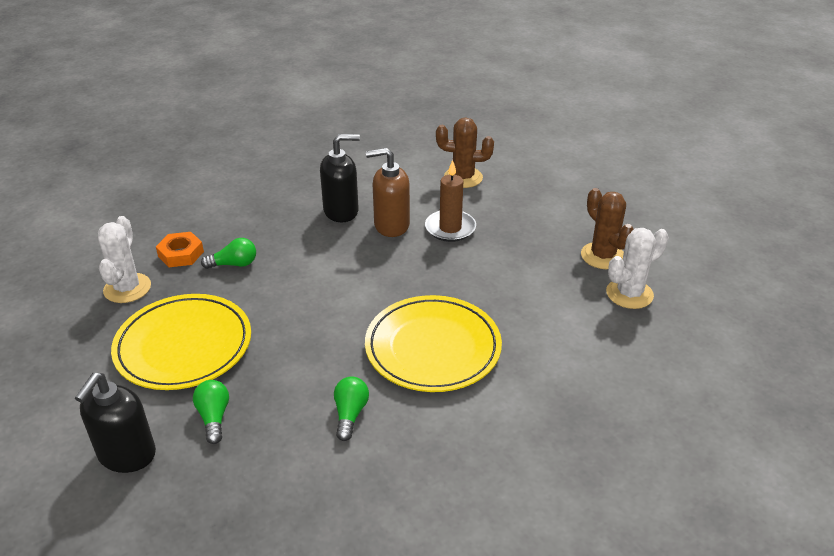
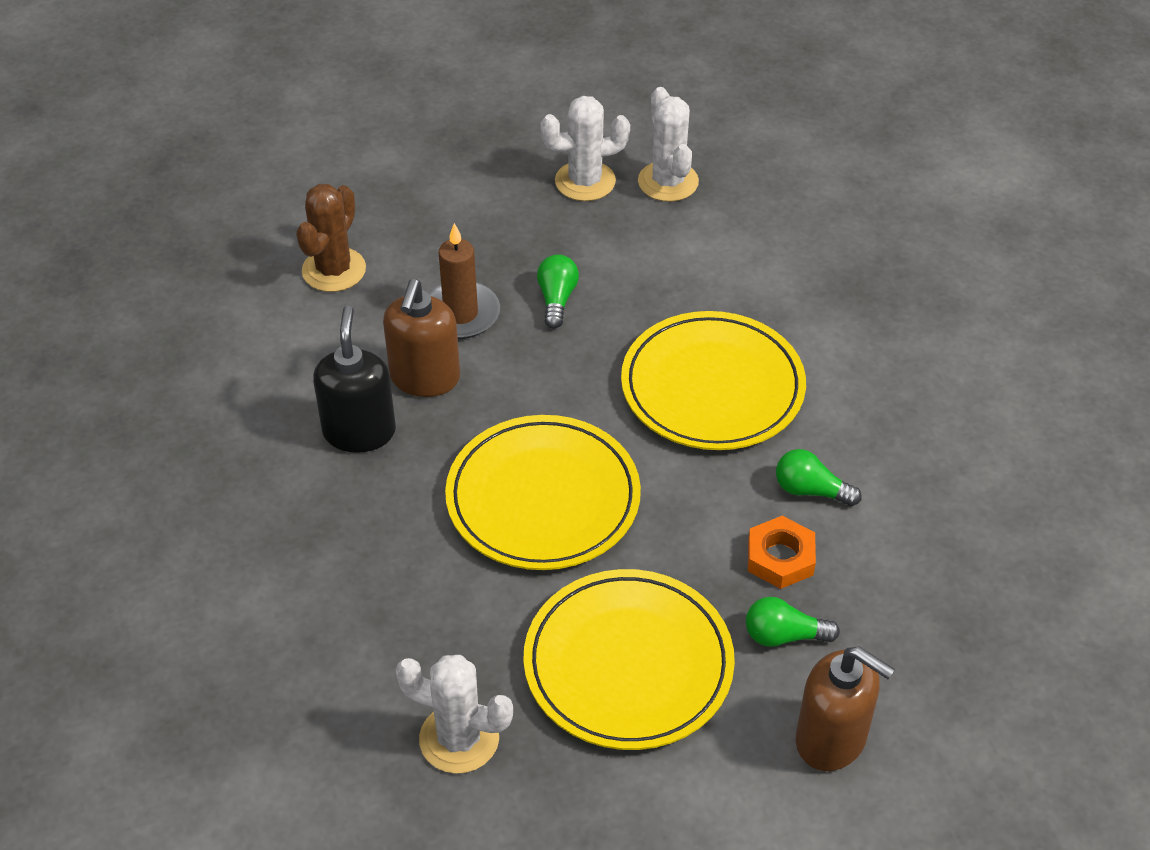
camera: 75 degrees left, 10 degrees up
black soap dispenser [75,373,156,473] -> brown soap dispenser [796,647,895,771]
orange nut [156,232,204,267] -> orange nut moved to [748,516,816,589]
green light bulb [201,238,256,269] -> green light bulb moved to [537,254,579,329]
brown cactus [581,188,634,269] -> white cactus [540,96,630,201]
none -> yellow plate [445,415,641,570]

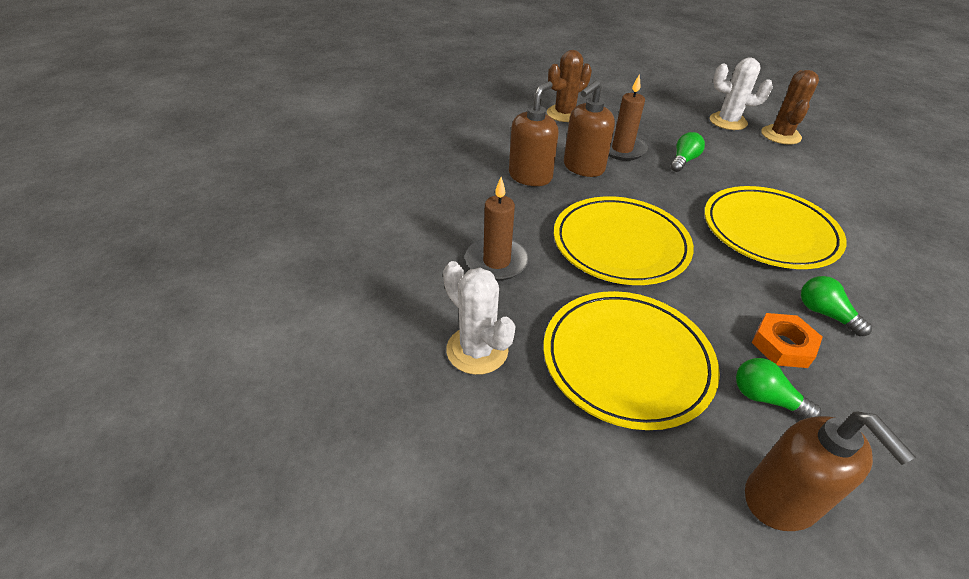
camera: 30 degrees right, 5 degrees down
black soap dispenser [313,306,396,453] -> brown soap dispenser [509,81,559,186]
white cactus [638,87,699,202] -> brown cactus [761,70,819,145]
none -> brown candle [465,177,529,281]

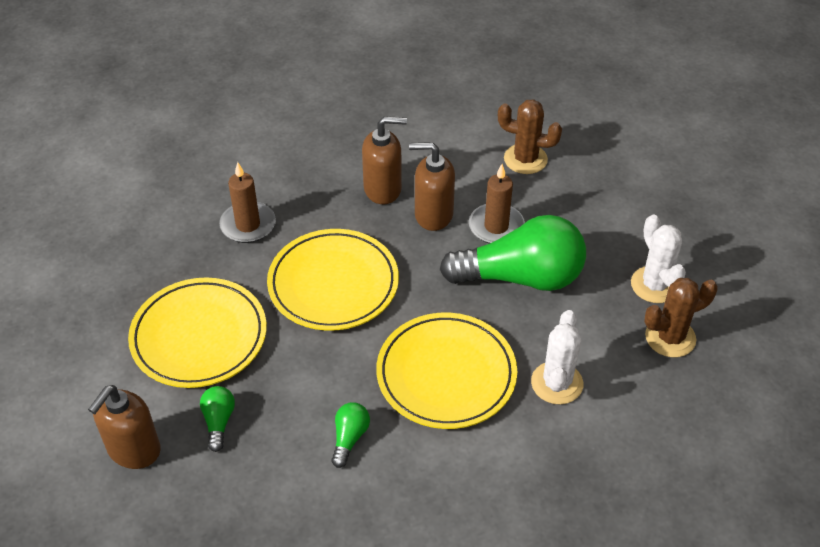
camera: 55 degrees right, 5 degrees up
white cactus [443,261,516,375] -> white cactus moved to [531,310,583,404]
green light bulb [671,132,705,172] -> green light bulb [440,215,586,291], size x2.39
orange nut [752,313,823,368] -> none

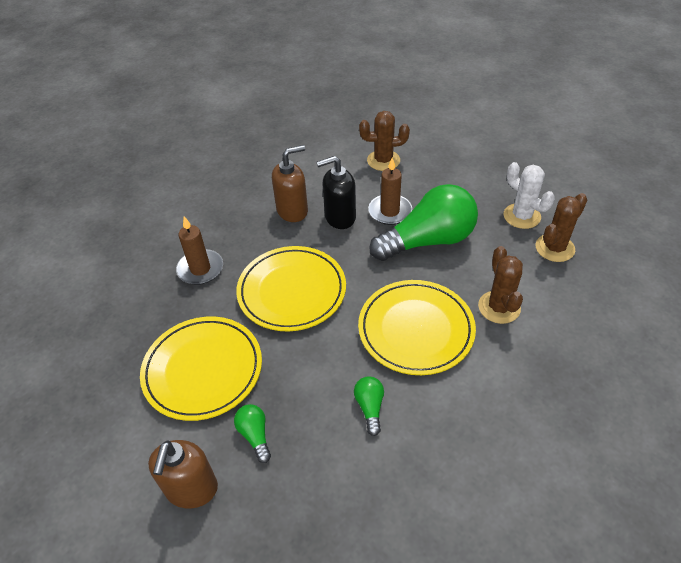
camera: 20 degrees left, 0 degrees up
brown soap dispenser [409,142,455,231] -> black soap dispenser [316,156,356,229]
white cactus [531,310,583,404] -> brown cactus [478,246,523,324]

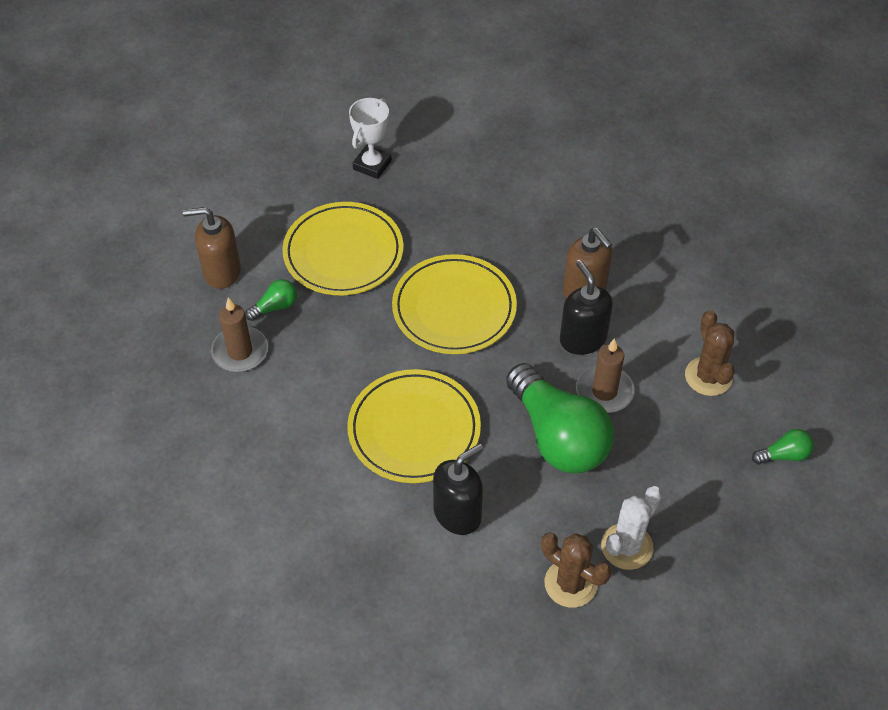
camera: 80 degrees right, 5 degrees up
brown candle [176,217,223,285] -> brown candle moved to [211,298,268,372]
green light bulb [354,376,384,436] -> green light bulb moved to [752,429,814,465]
brown cactus [478,246,523,324] -> black soap dispenser [433,444,483,535]
none -> white trophy [349,98,392,179]

